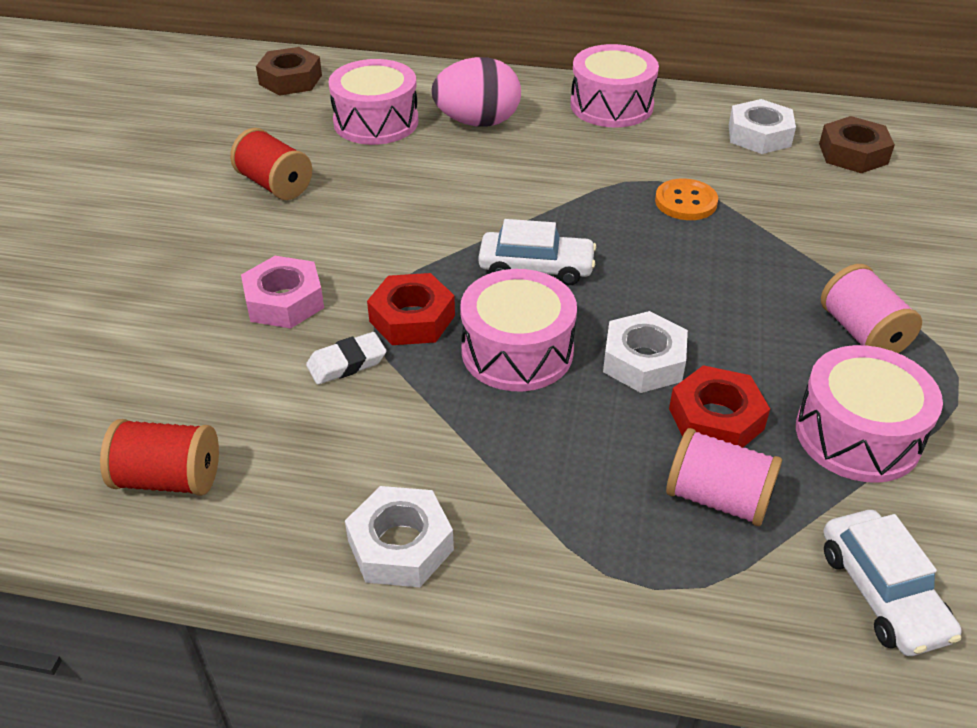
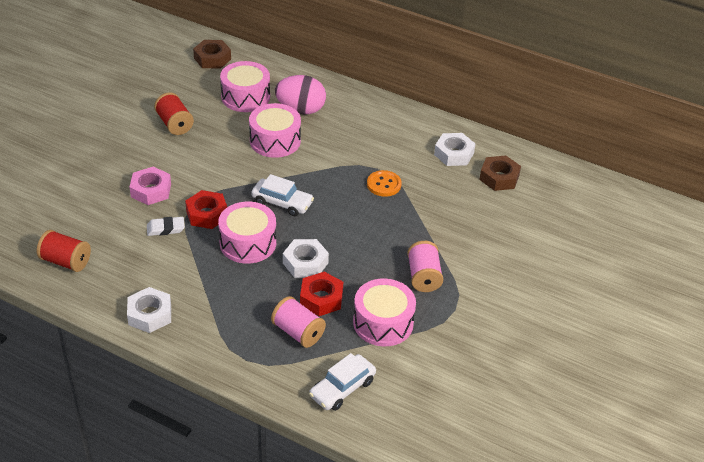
camera: 15 degrees right, 0 degrees up
pink drum [571,44,659,127] -> pink drum moved to [249,103,301,158]
white car [824,510,962,656] -> white car turned 45 degrees clockwise [309,353,376,411]

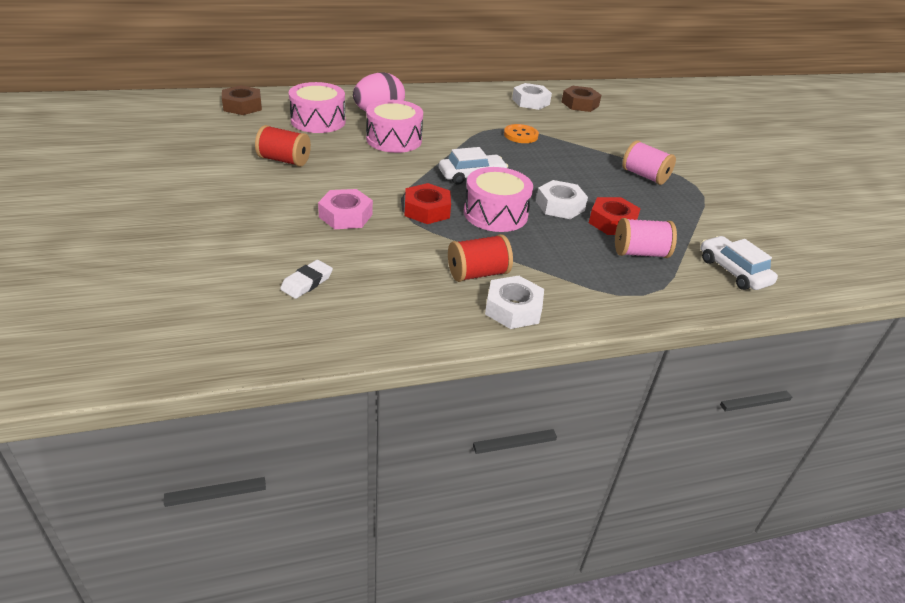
camera: 45 degrees left, 5 degrees down
red spool [37,230,91,272] -> red spool moved to [448,234,513,282]
white eraser [147,217,185,236] -> white eraser moved to [280,260,333,299]
white car [309,353,376,411] -> white car turned 150 degrees clockwise [701,236,778,290]
pink drum [353,279,416,346] -> none

